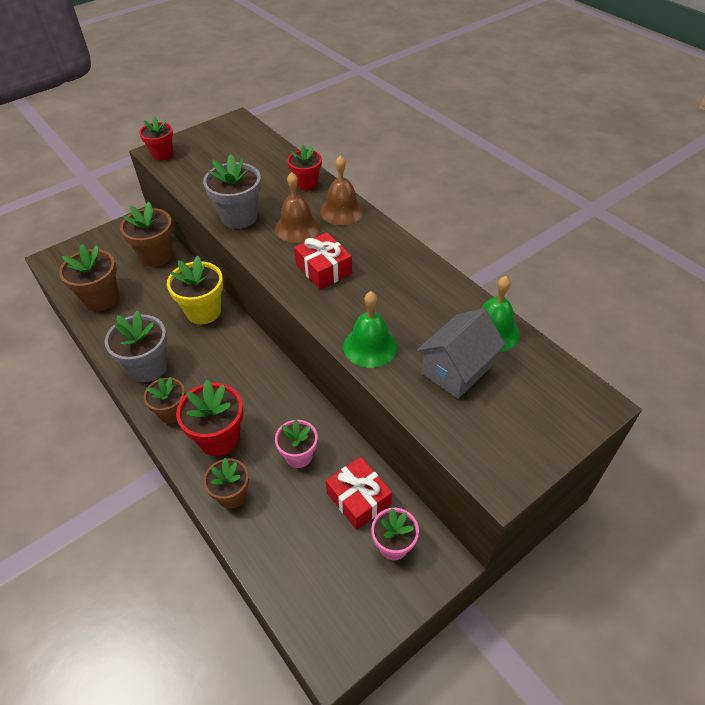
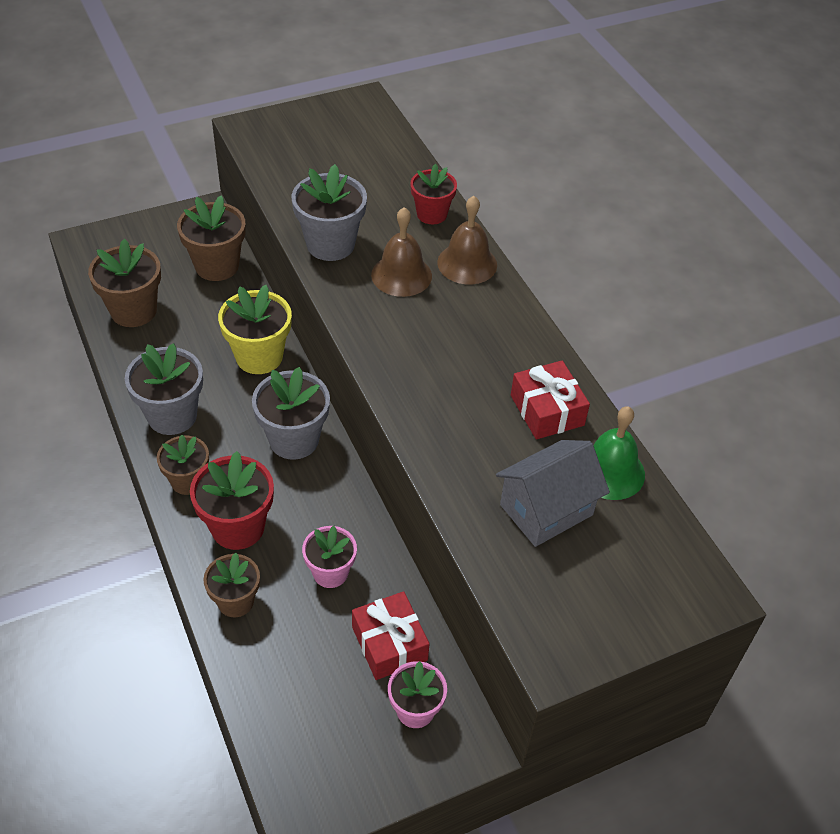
camera: 10 degrees right, 0 degrees up
red flower pot [139,116,173,161] -> none
red gift [294,232,352,290] -> red gift moved to [511,361,590,439]
green bell [343,291,397,368] -> none
none -> grey flower pot [252,367,330,460]

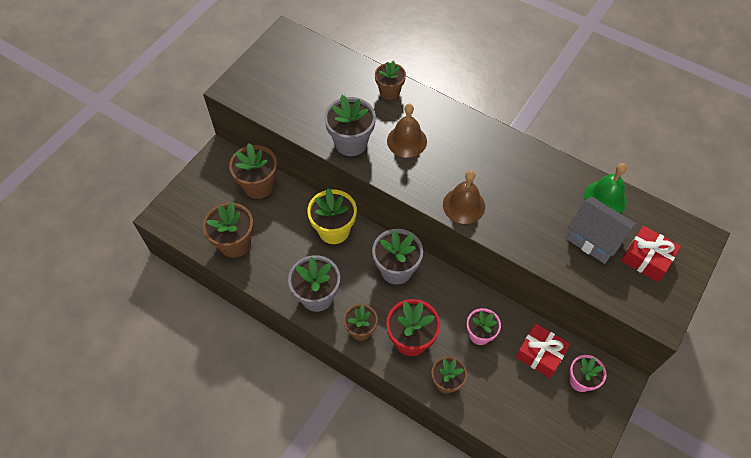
camera: 30 degrees left, 10 degrees up
red flower pot [410,164,457,224] -> brown flower pot [375,61,406,100]
brown bell [437,196,497,284] -> brown bell moved to [443,170,485,224]
grey house [496,440,610,547] -> grey house turned 75 degrees counterclockwise [567,197,636,264]
red gift [511,361,590,439] -> red gift moved to [621,225,681,282]

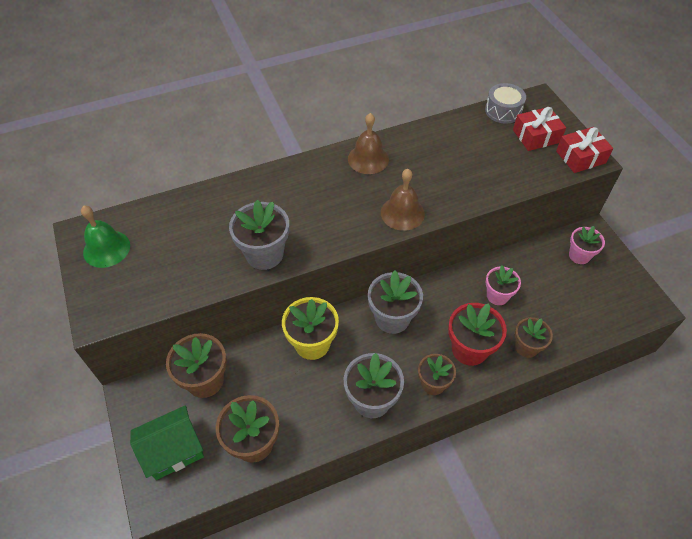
camera: 55 degrees left, 5 degrees down
brown flower pot [375,61,406,100] -> none
brown bell [387,104,427,158] -> brown bell moved to [348,113,389,174]
red gift [516,323,570,378] -> red gift moved to [556,127,613,173]
grey house [567,197,636,264] -> none
green bell [584,163,627,213] -> green bell moved to [81,206,130,268]
none -> green house [130,405,204,480]
none -> grey drum [485,83,526,124]

